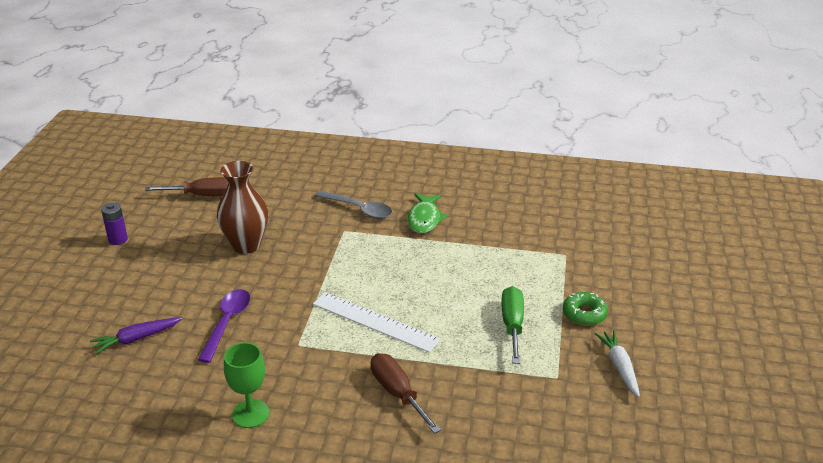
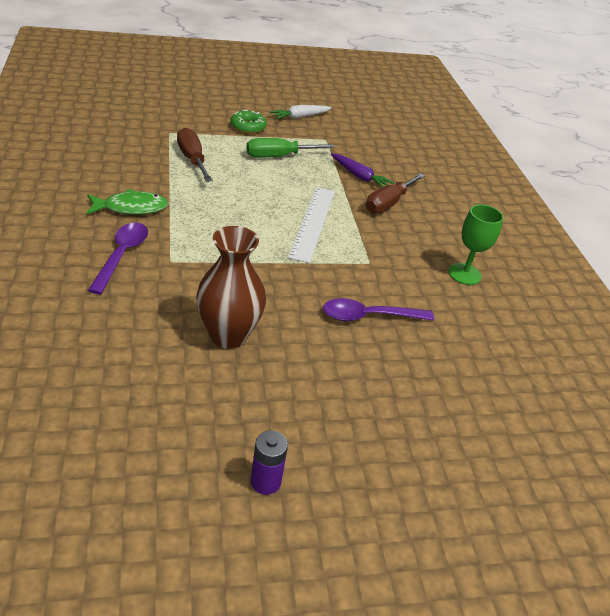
camera: 115 degrees left, 5 degrees up
purple carrot [90,317,182,354] -> purple carrot moved to [331,153,394,188]
brown screwdriver [145,177,228,196] -> brown screwdriver moved to [177,128,213,182]
grey spoon [315,191,392,219] -> purple spoon [88,223,148,294]

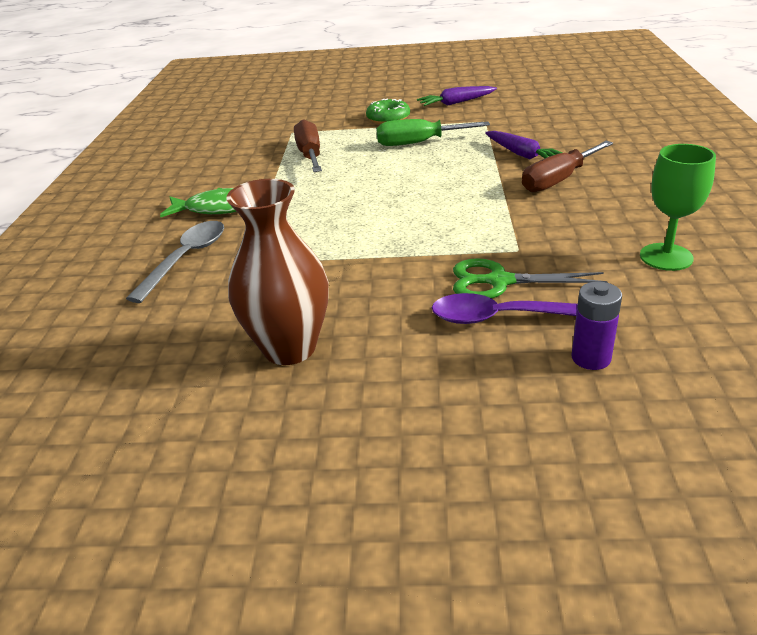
camera: 20 degrees right, 5 degrees down
purple spoon [88,223,148,294] -> grey spoon [126,221,224,303]
purple battery [251,430,288,495] -> purple battery moved to [571,281,622,370]
white carrot [270,105,332,120] -> purple carrot [417,86,497,106]
white ruler [288,187,335,263] -> none
none -> green scissors [453,258,608,298]

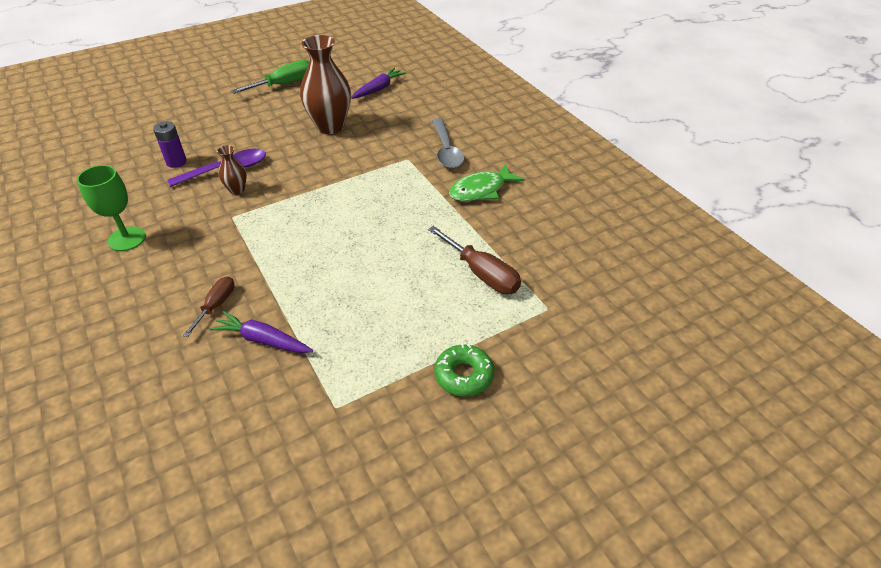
camera: 145 degrees right, 10 degrees up
green screwdriver [377,119,490,146] -> green screwdriver moved to [231,60,309,94]
purple carrot [417,86,497,106] -> purple carrot moved to [351,68,406,99]
green scissors [453,258,608,298] -> brown vase [217,145,247,195]
brown screwdriver [522,141,613,192] -> brown screwdriver [183,276,235,337], size x0.63

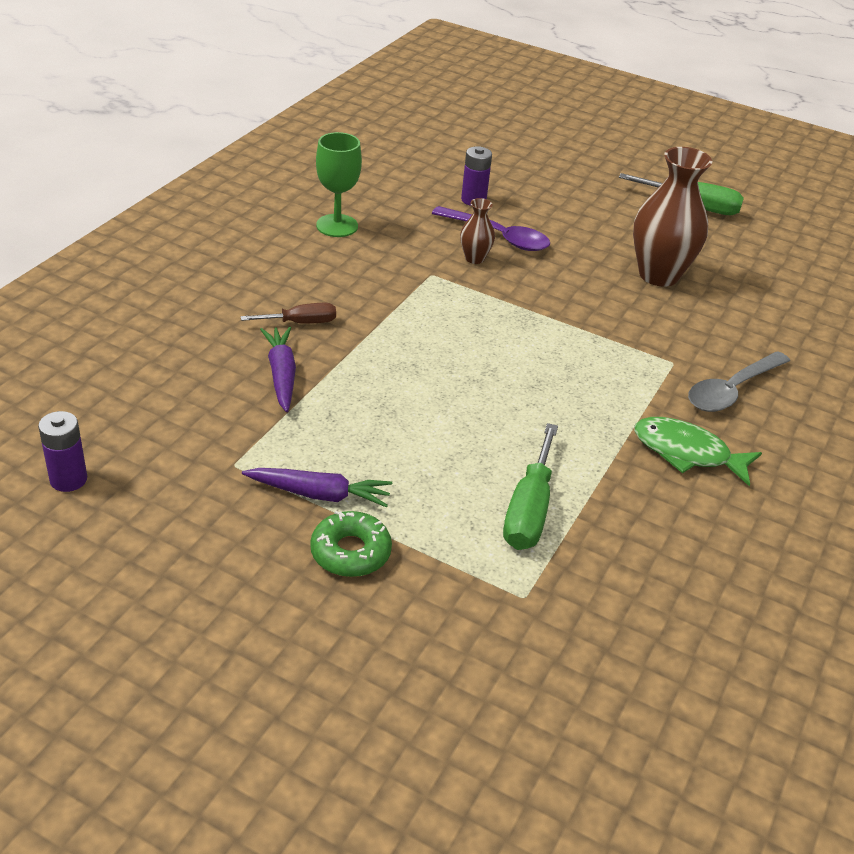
camera: 55 degrees right, 5 degrees down
purple carrot [351,68,406,99] -> purple carrot moved to [242,468,392,508]
brown screwdriver [428,226,521,294] -> green screwdriver [503,423,558,550]
none -> purple battery [38,411,87,492]

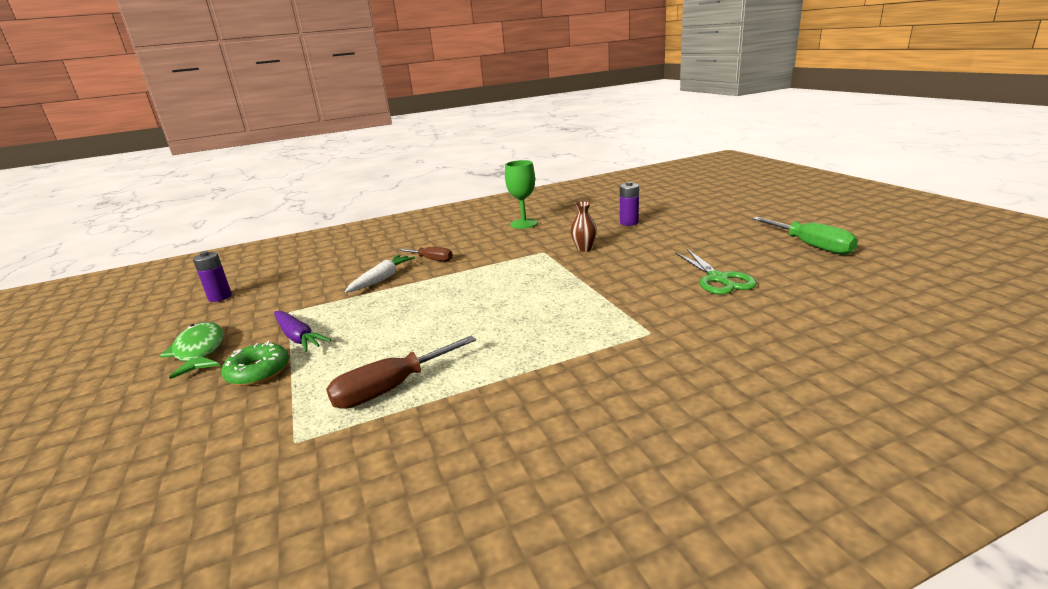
camera: 45 degrees right, 15 degrees down
purple carrot [260,327,296,412] -> white carrot [345,255,415,293]
purple spoon [432,206,550,251] -> none
green screwdriver [503,423,558,550] -> brown screwdriver [326,336,476,409]
brown vase [633,147,712,287] -> green scissors [675,249,757,295]
green fish [634,417,762,486] -> green fish moved to [160,322,224,379]
grey spoon [688,351,790,412] -> none

